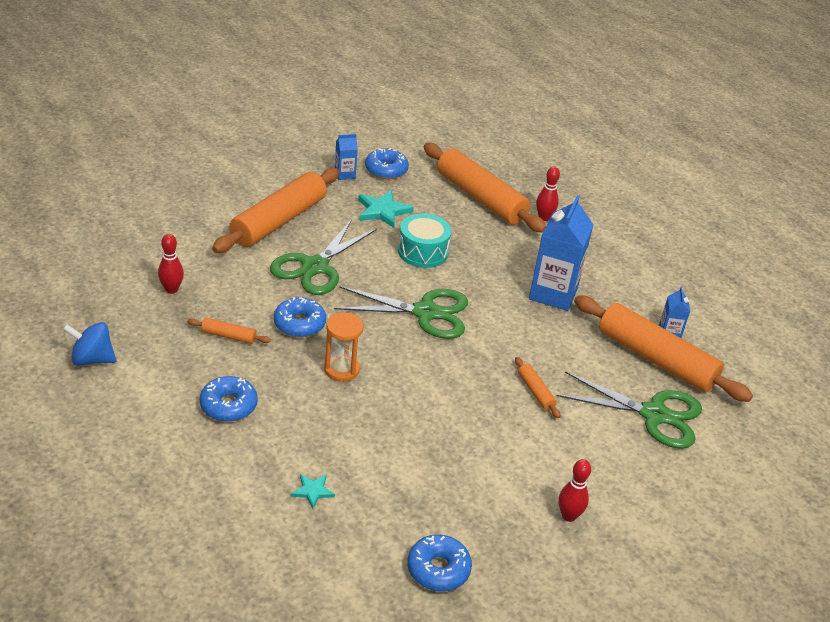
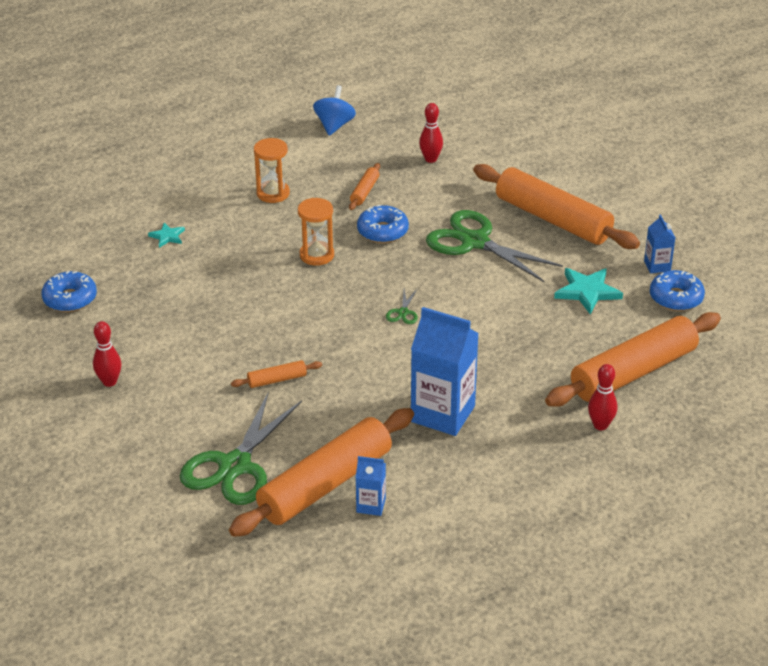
camera: 100 degrees right, 0 degrees up
blue donut [200,376,257,422] -> orange hourglass [254,138,290,203]
green scissors [334,286,468,339] -> green scissors [386,288,418,324], size x0.40
turquoise drum [398,213,451,268] -> none

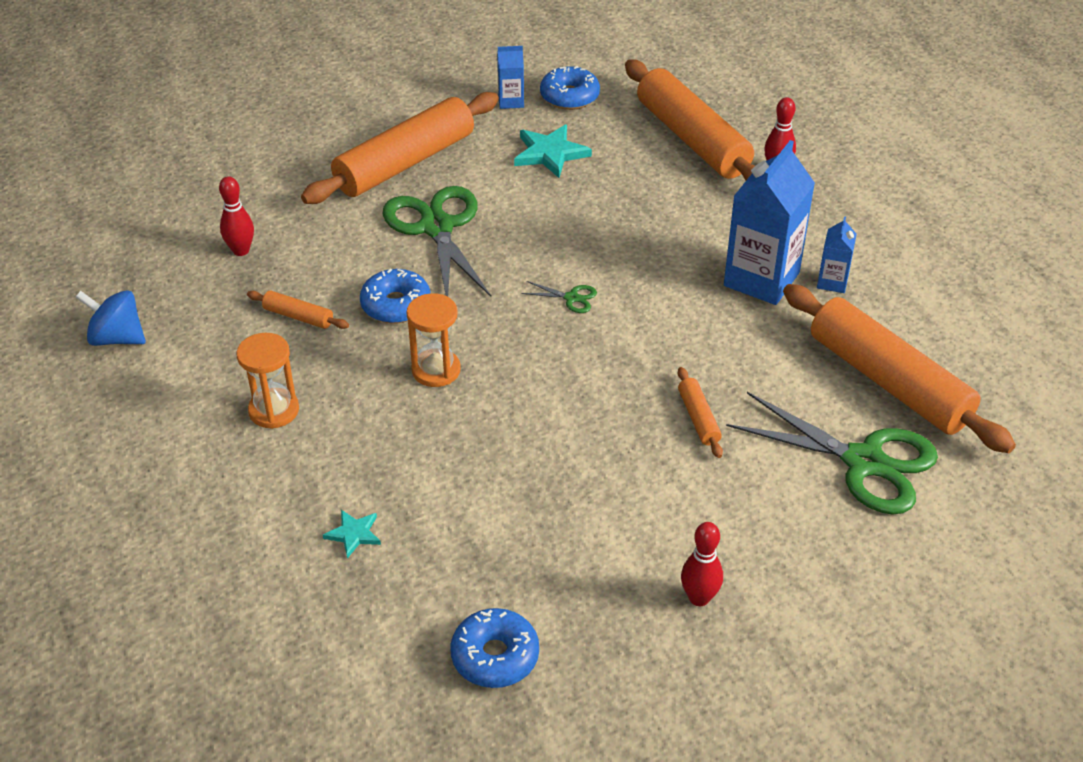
camera: 85 degrees left, 5 degrees up
blue carton [356,456,386,516] -> blue carton moved to [817,216,857,293]
green scissors [426,210,563,282] -> green scissors turned 120 degrees clockwise [383,186,491,297]

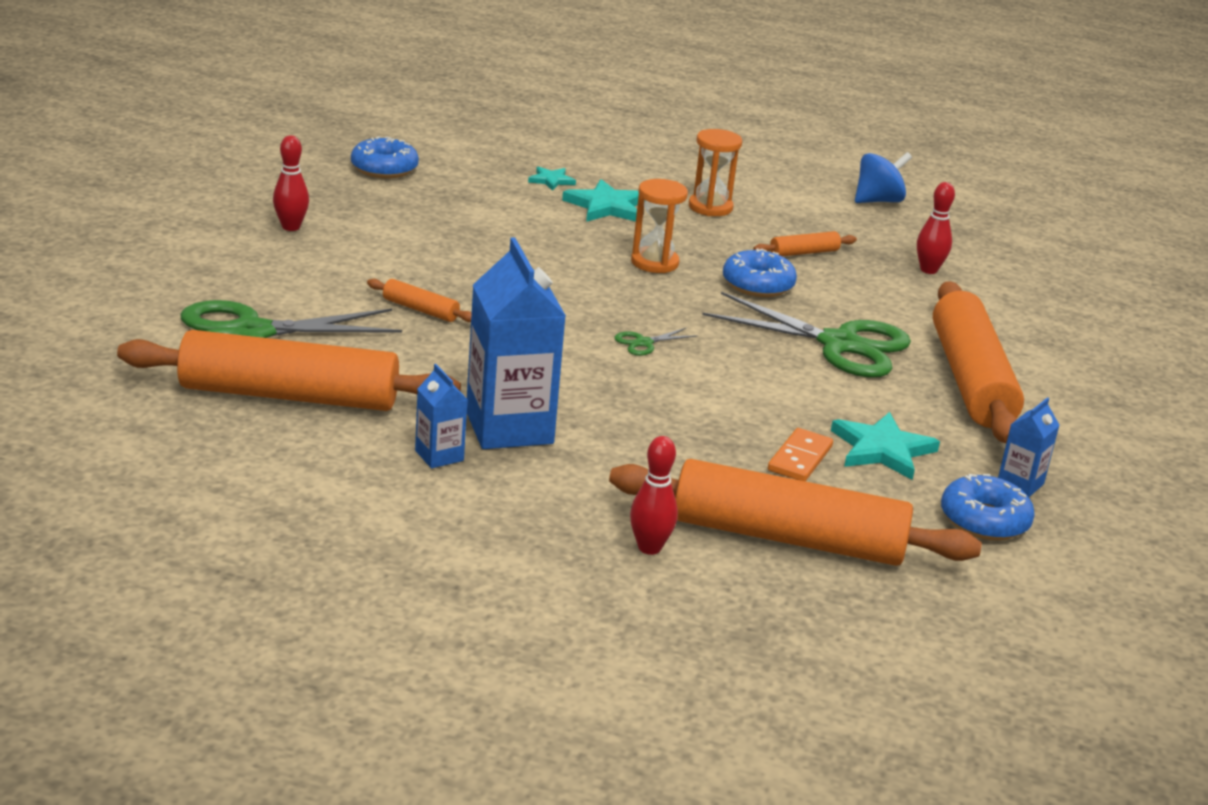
camera: 130 degrees right, 15 degrees down
none -> turquoise star [562,179,639,222]
none -> orange domino [768,428,833,481]

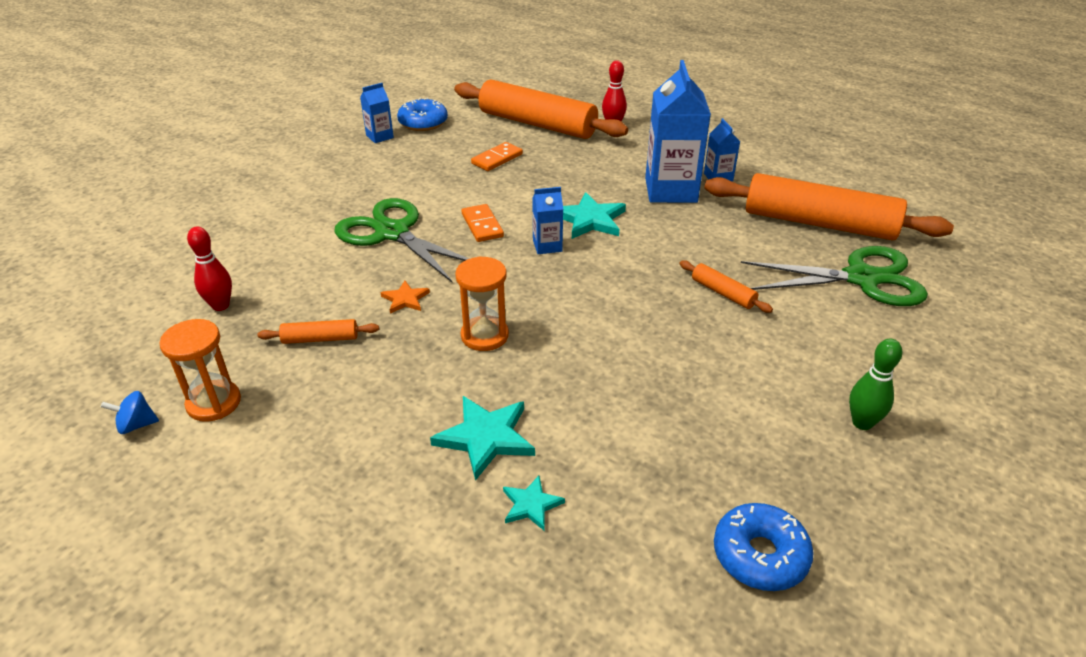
camera: 160 degrees left, 10 degrees up
red bowling pin [273,135,309,231] -> green bowling pin [849,339,902,430]
green scissors [614,327,697,356] -> blue carton [532,187,563,254]
orange hourglass [689,129,742,216] -> orange hourglass moved to [159,319,241,422]
blue donut [723,248,797,297] -> orange star [380,281,430,314]
turquoise star [831,412,940,480] -> turquoise star moved to [563,192,626,239]
blue spinning top [855,152,912,203] -> blue spinning top [101,391,159,434], size x0.60
orange rolling pin [933,281,1024,443] -> none
none -> orange domino [461,204,504,242]

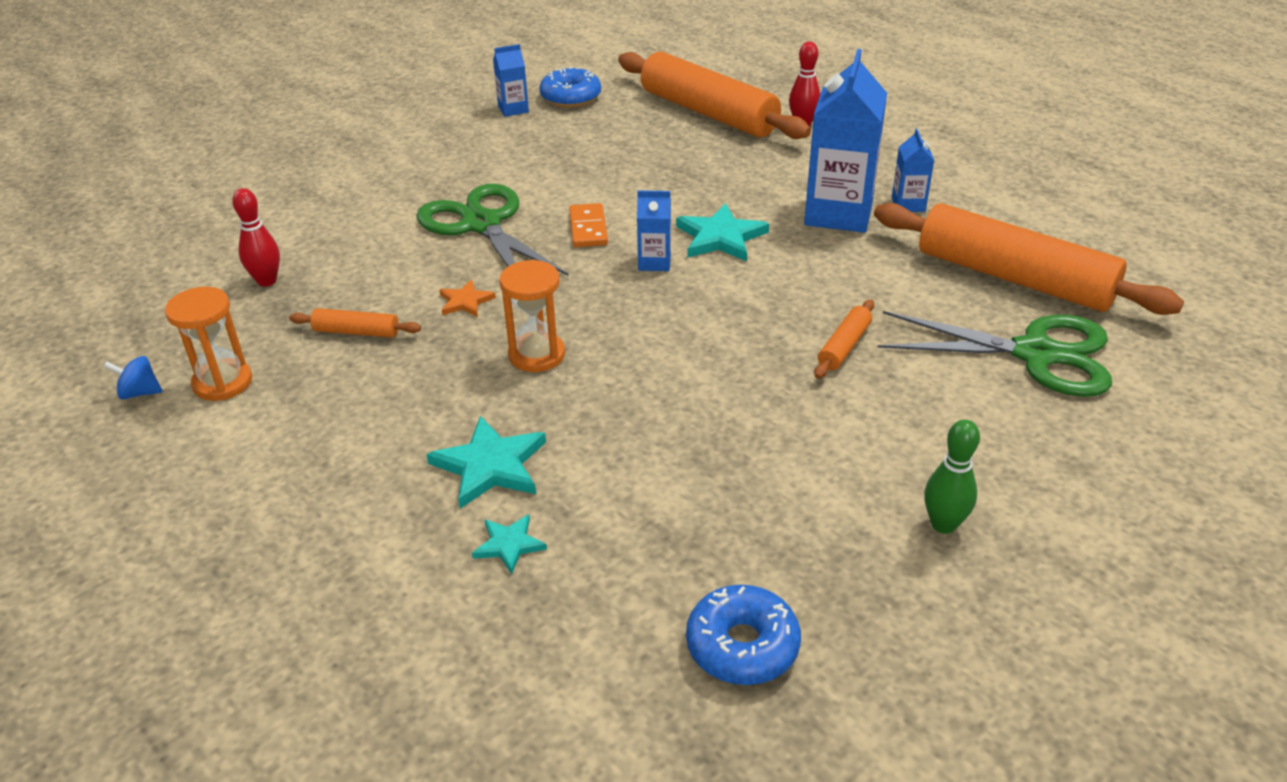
camera: 15 degrees right, 0 degrees up
orange domino [471,142,523,171] -> none
orange rolling pin [680,260,773,313] -> orange rolling pin turned 60 degrees clockwise [815,300,874,378]

